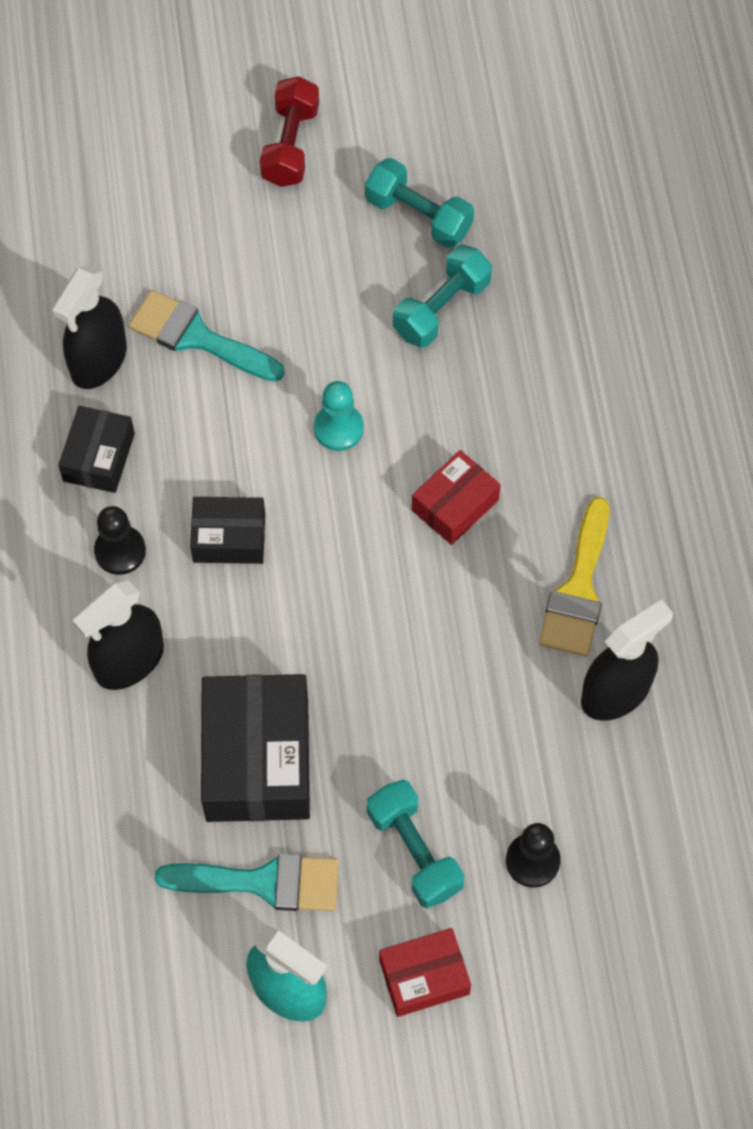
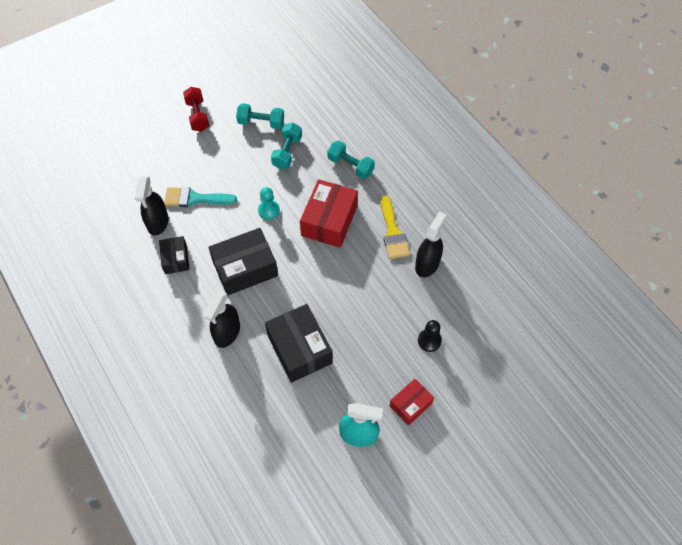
camera: 25 degrees left, 5 degrees down
black pawn [94,506,146,575] -> none
turquoise brush [155,853,339,911] -> none
black box [190,497,265,564] -> black box [208,228,278,296], size x1.76
turquoise dumbbell [367,779,464,908] -> turquoise dumbbell moved to [327,141,375,179]
red box [412,450,501,545] -> red box [300,179,358,248], size x1.76

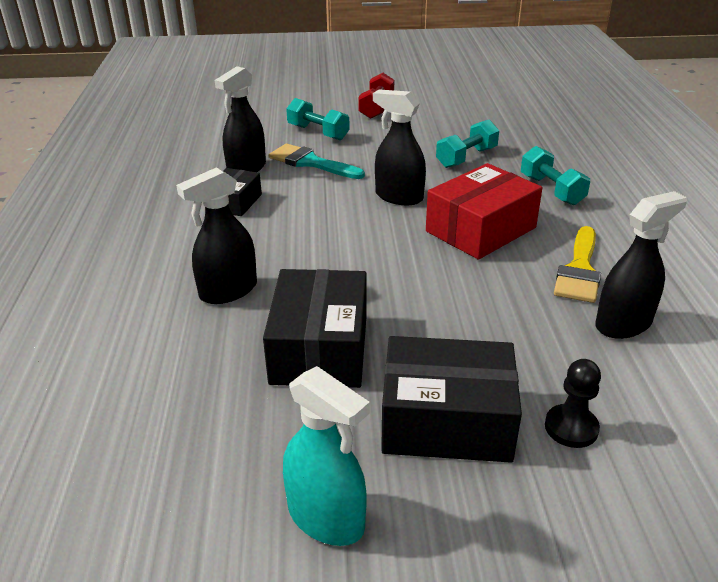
camera: 30 degrees right, 25 degrees down
black box [208,228,278,296] -> black box moved to [381,336,522,463]
turquoise dumbbell [236,103,284,129] -> turquoise dumbbell moved to [286,98,350,140]
turquoise pawn [258,187,280,220] -> black spray bottle [373,89,426,205]
red box [390,379,434,425] -> none

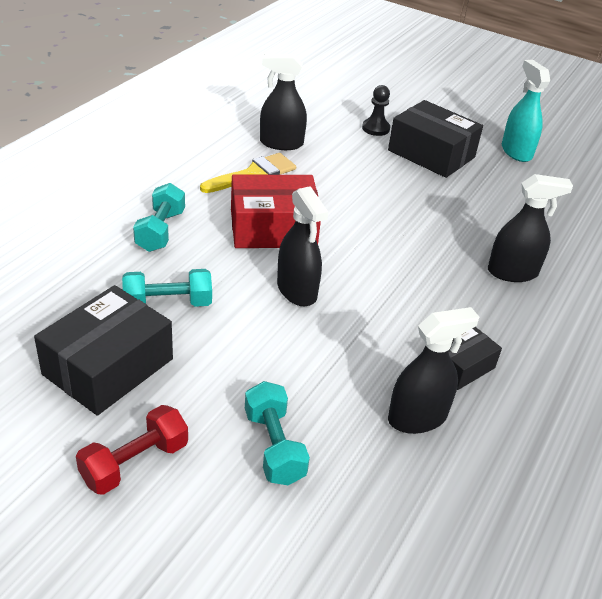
camera: 150 degrees left, 5 degrees up
black box [263,269,367,388] -> black box moved to [34,285,173,416]
turquoise brush [269,144,365,179] -> none

